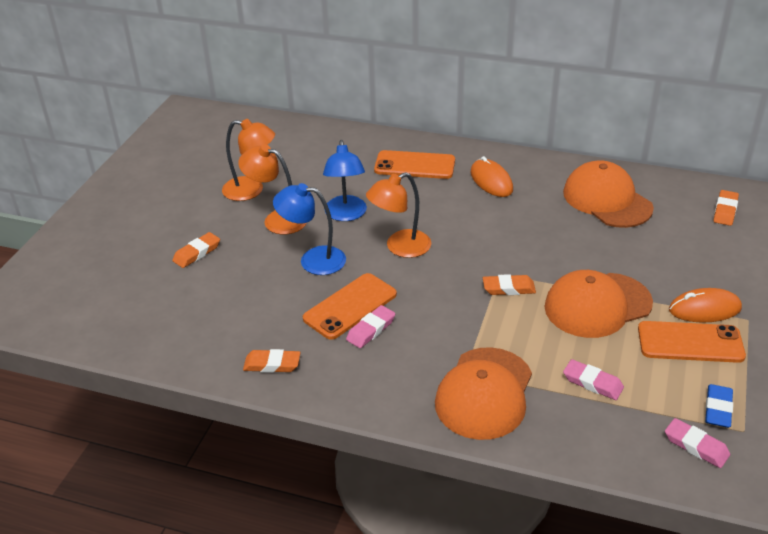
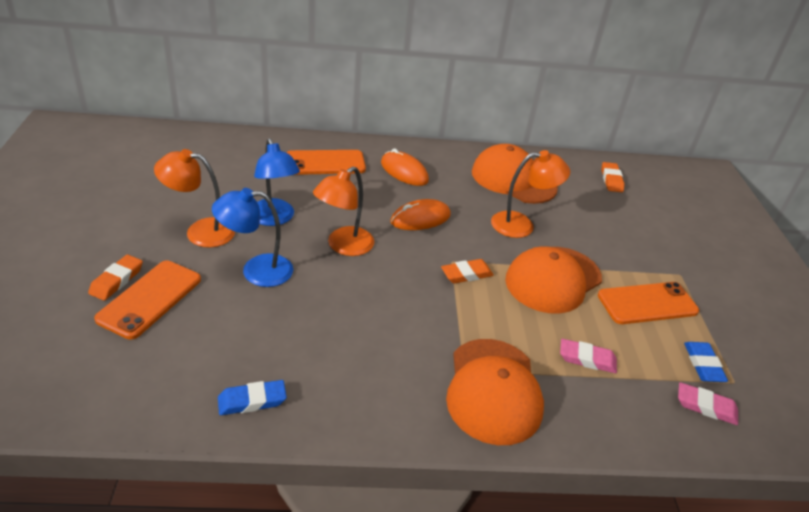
camera: 25 degrees left, 0 degrees up
orange lamp [222,119,275,201] -> orange lamp moved to [491,150,570,238]
orange eraser [243,349,300,373] -> blue eraser [218,380,287,415]
orange phone [303,273,397,340] -> orange phone moved to [94,261,201,340]
pink eraser [346,305,395,348] -> none
orange mouse [669,288,742,323] -> orange mouse moved to [390,199,451,230]

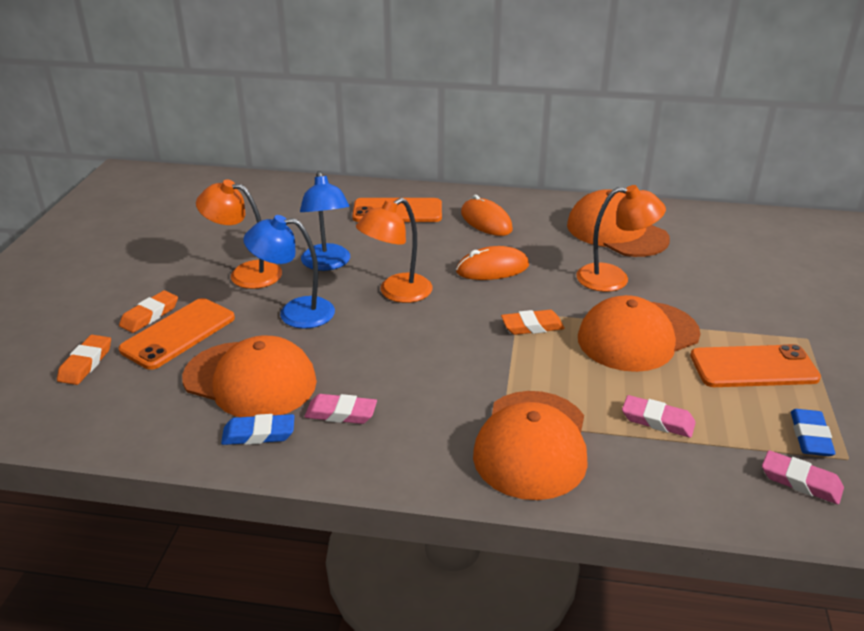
camera: 15 degrees right, 5 degrees down
orange eraser [602,162,625,192] -> orange eraser moved to [57,335,111,385]
none -> orange cap [182,336,317,417]
none -> pink eraser [304,394,377,424]

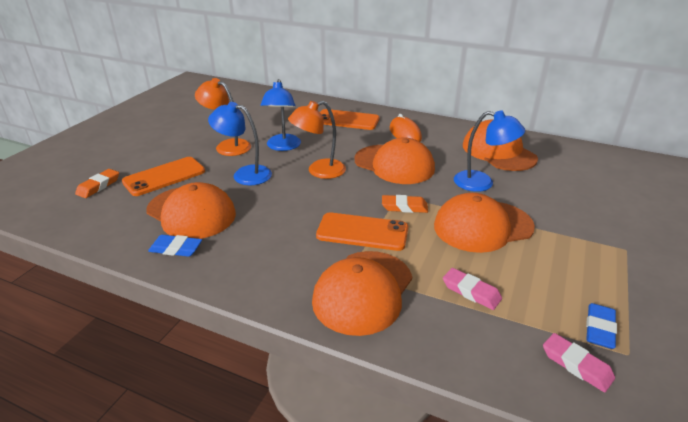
camera: 15 degrees right, 0 degrees up
orange eraser [119,290,178,333] -> none
pink eraser [304,394,377,424] -> none
orange mouse [456,246,529,280] -> orange cap [354,138,435,184]
orange lamp [576,185,666,292] -> blue lamp [454,110,525,192]
orange phone [690,344,821,387] -> orange phone moved to [316,212,408,251]

